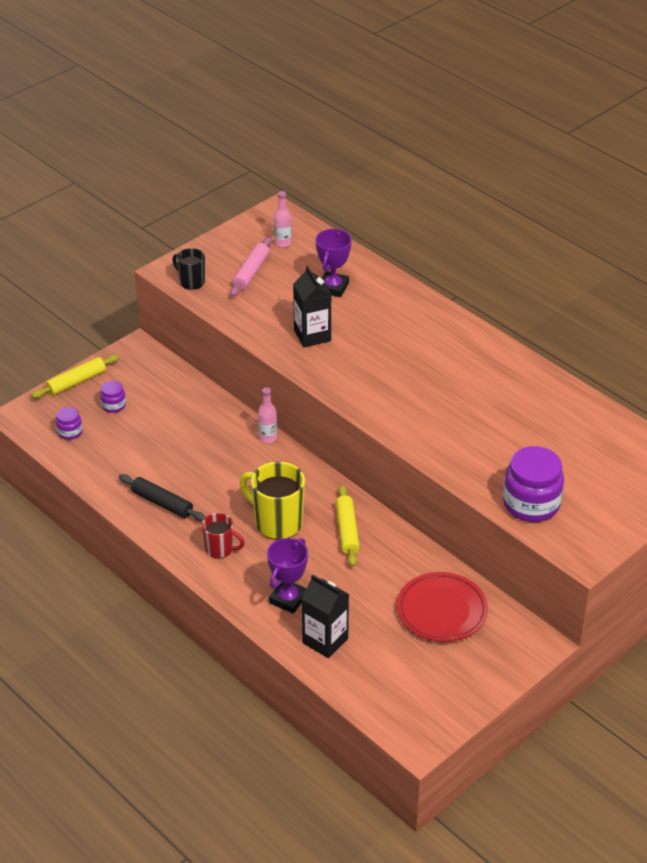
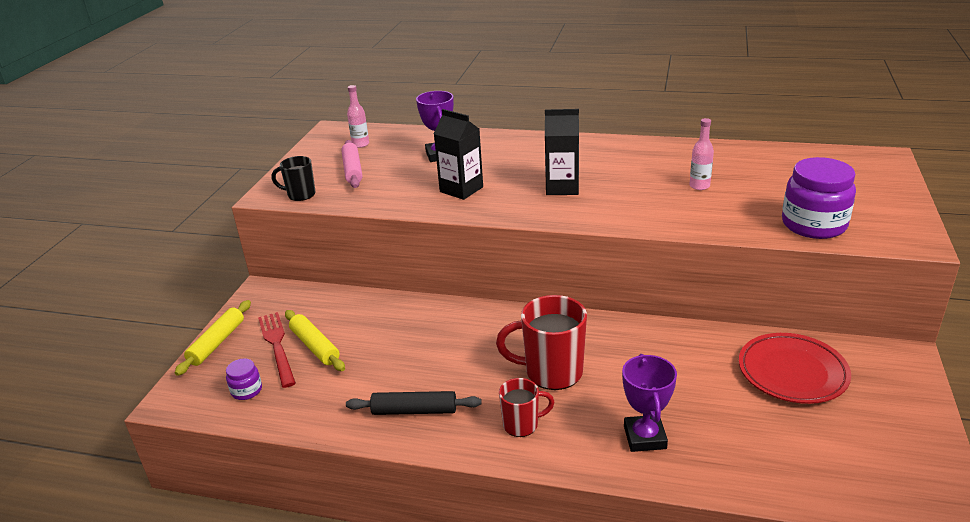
camera: 30 degrees left, 10 degrees down
purple jar [100,381,126,413] -> red fork [258,312,296,388]
yellow mug [240,461,305,540] -> red mug [496,295,587,390]
pink bottle [258,387,277,443] -> pink bottle moved to [690,118,714,190]
black carton [302,574,349,658] -> black carton moved to [545,109,579,195]
yellow rolling pin [336,485,360,567] -> yellow rolling pin moved to [285,310,345,371]

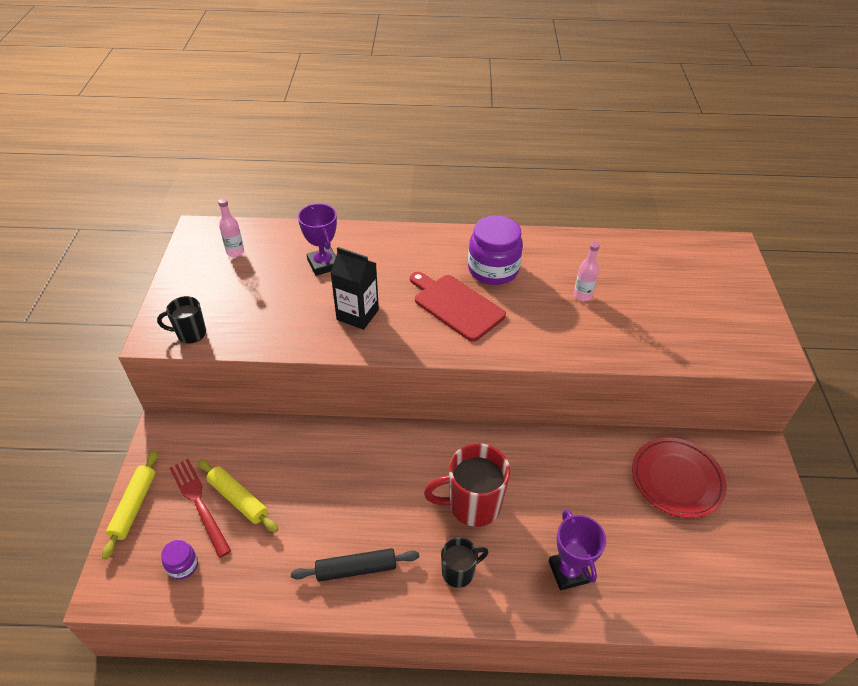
camera: 15 degrees left, 15 degrees up
pink rolling pin [341,140,363,188] -> none
red mug [499,378,554,437] -> black mug [441,538,488,588]
black carton [545,109,579,195] -> red cutting board [410,272,506,342]
purple jar [782,157,856,239] -> purple jar moved to [468,215,523,285]

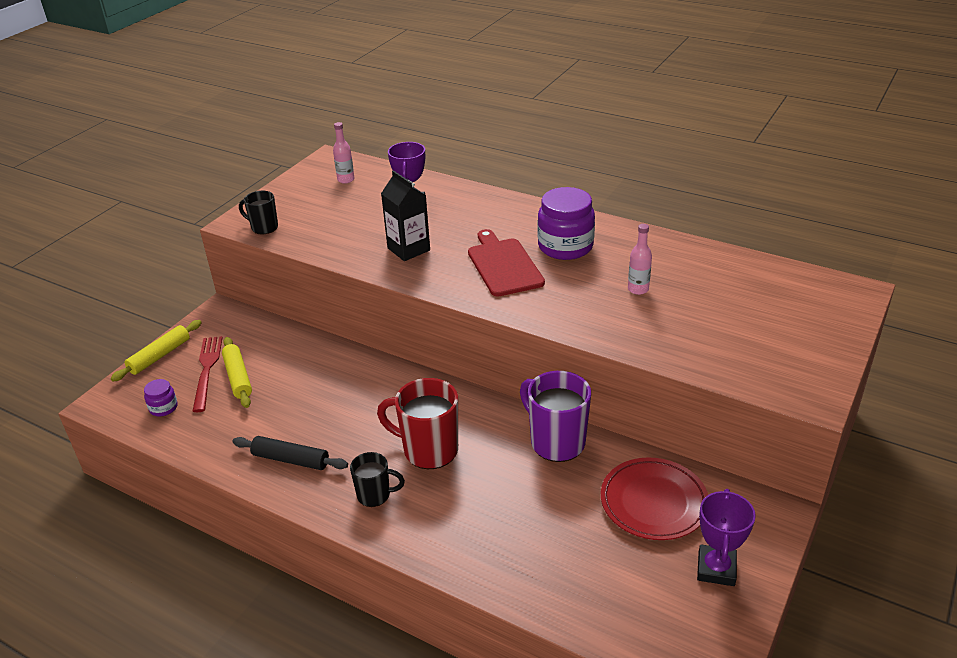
camera: 30 degrees right, 10 degrees down
purple trophy [549,509,606,590] -> purple trophy moved to [697,489,756,586]
none -> purple mug [520,371,591,462]

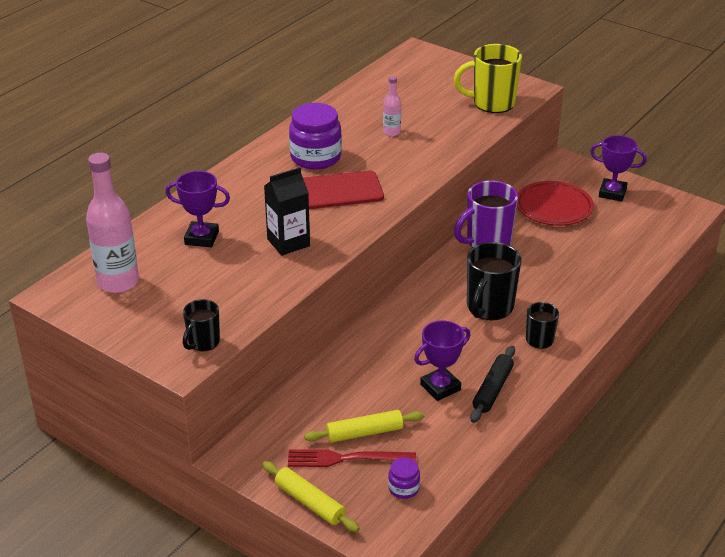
camera: 85 degrees left, 0 degrees up
pink bottle [333,122,354,184] -> pink bottle [86,153,139,293], size x2.00
red mug [377,378,458,469] -> black mug [467,242,521,321]
none -> purple trophy [414,320,470,401]
none -> yellow mug [454,44,522,113]

